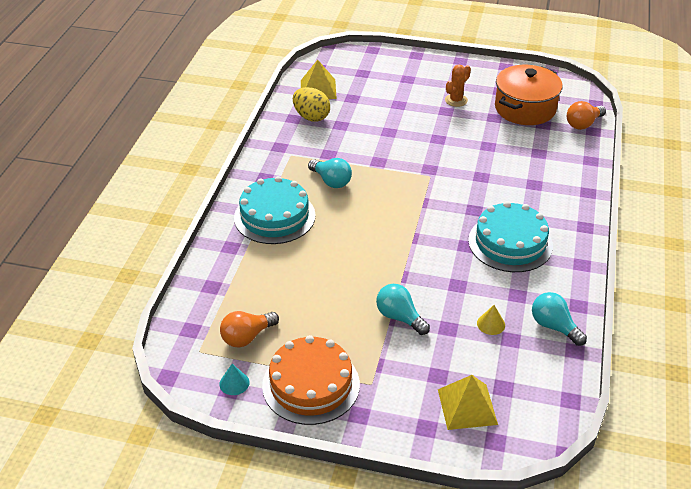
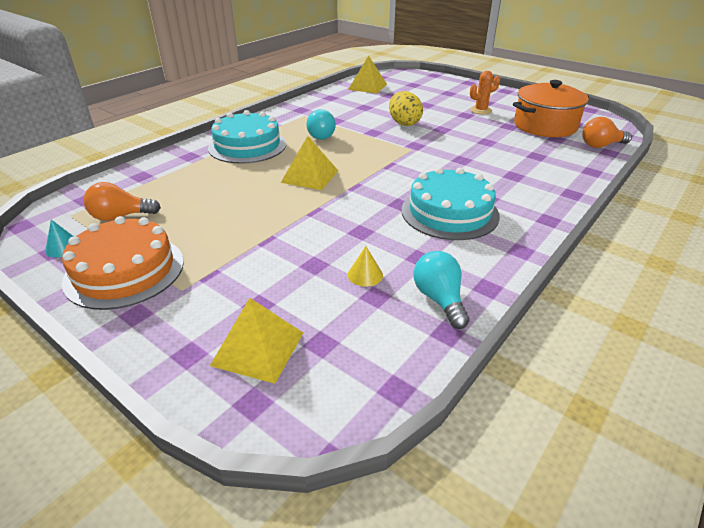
camera: 25 degrees right, 5 degrees down
yellow egg [293,87,330,122] -> yellow egg moved to [389,91,423,126]
turquoise light bulb [376,284,430,335] -> none
none -> yellow pyramid [281,136,338,190]

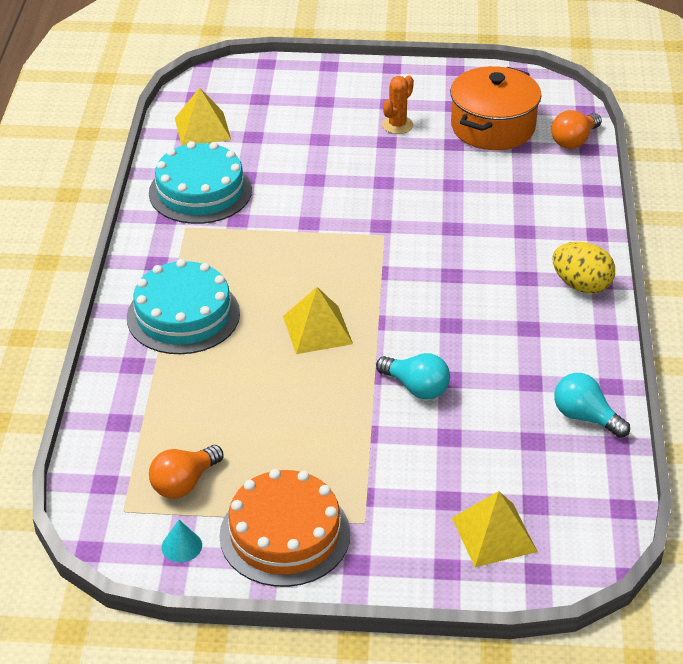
camera: 35 degrees left, 5 degrees up
turquoise light bulb [306,109,336,140] -> turquoise light bulb moved to [376,353,450,400]
yellow cone [348,246,383,287] -> none
yellow egg [389,91,423,126] -> yellow egg moved to [552,242,615,294]
turquoise cake [401,167,500,240] -> turquoise cake moved to [149,141,252,224]

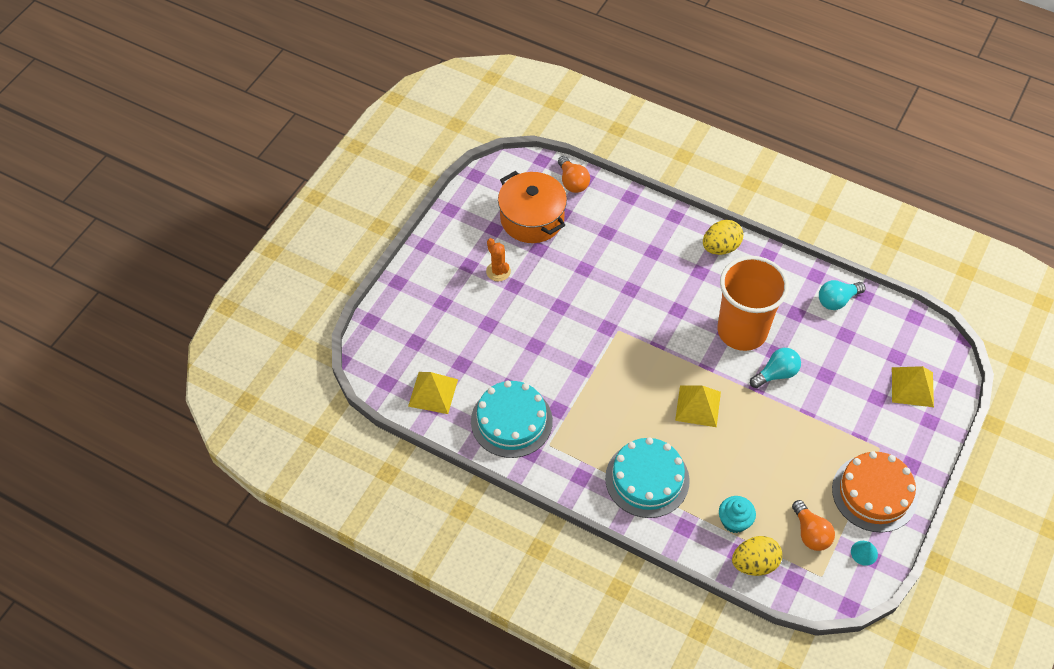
camera: 65 degrees left, 15 degrees up
none -> orange cup [717,256,789,351]
none -> turquoise cupcake [719,496,756,533]
none -> yellow egg [732,536,782,576]

